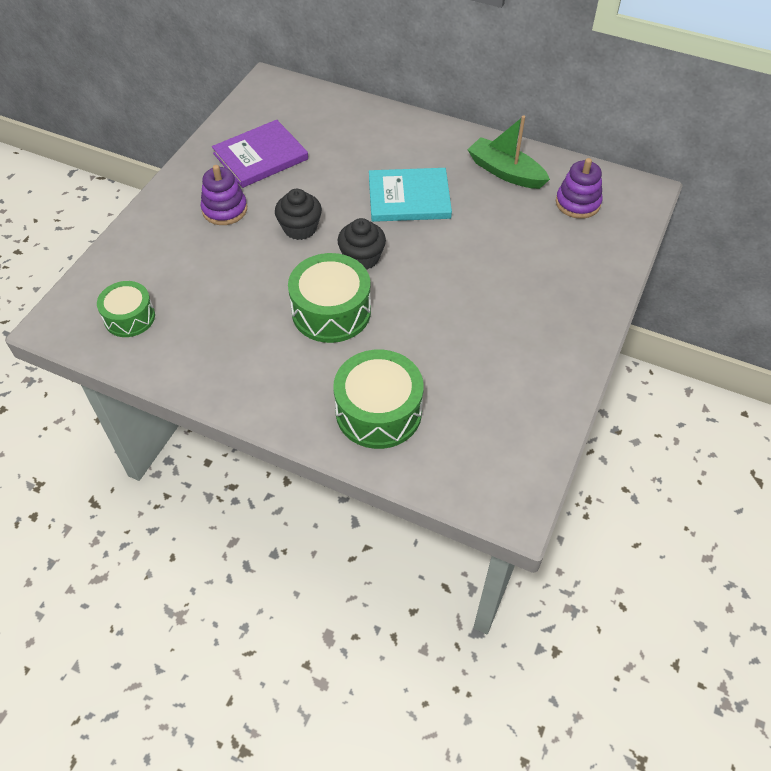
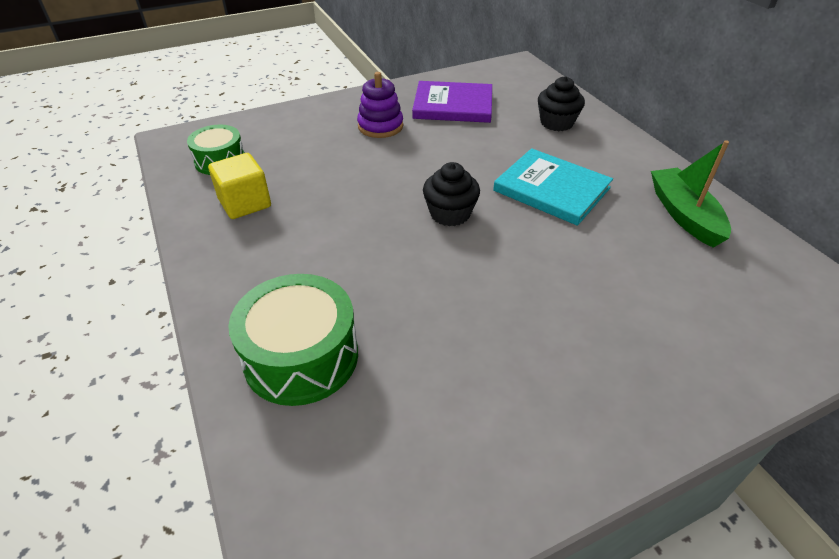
camera: 40 degrees right, 10 degrees down
black cupcake [275,189,322,240] -> black cupcake moved to [538,76,585,131]
green drum [288,253,371,343] -> none
purple stacking toy [556,158,603,219] -> none
none -> yellow cube [208,153,271,219]

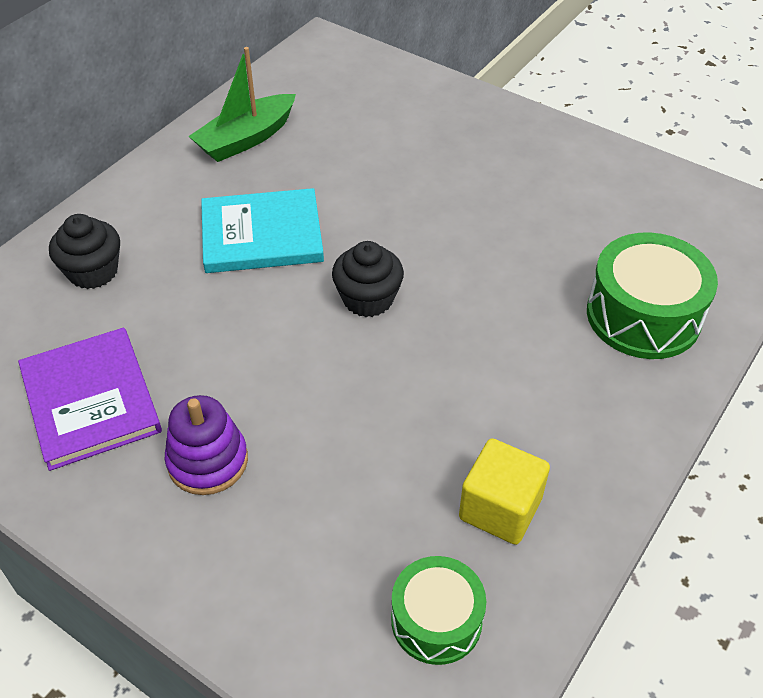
camera: 120 degrees left, 5 degrees up
turquoise book [493,148,613,226] -> turquoise book turned 75 degrees clockwise [201,188,324,273]

